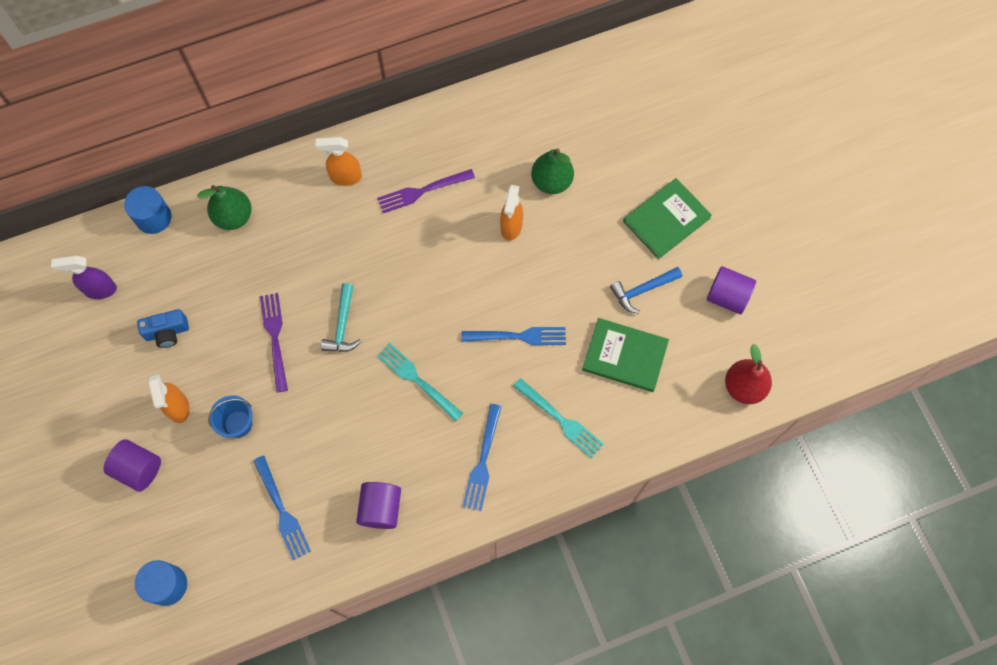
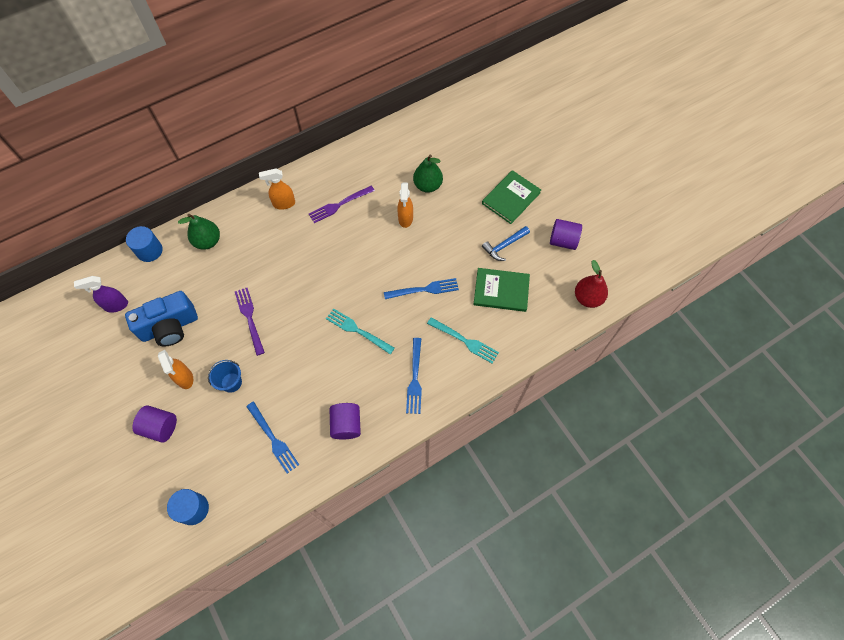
camera: 10 degrees left, 5 degrees down
blue camera [137,309,189,348] -> blue camera [125,291,198,346], size x1.80
turquoise hammer [321,283,362,352] -> none

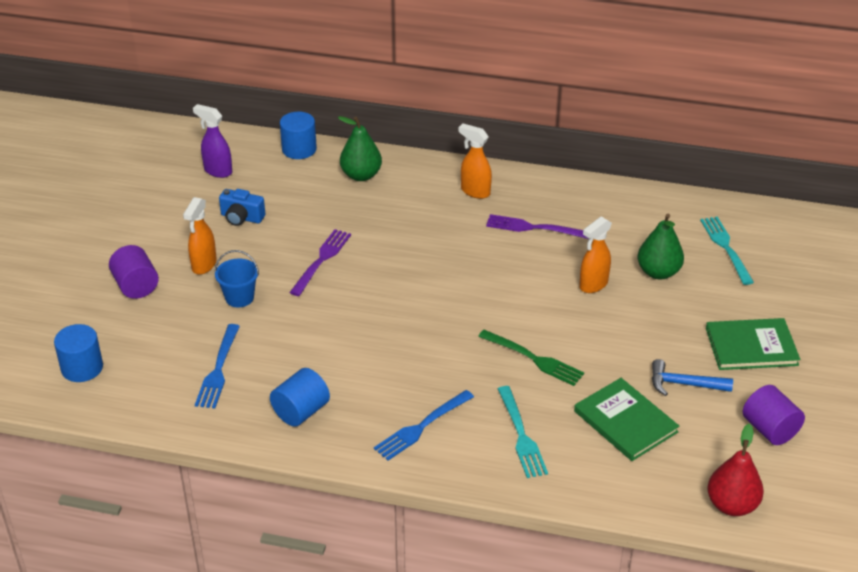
camera: 45 degrees right, 25 degrees down
blue camera [125,291,198,346] -> blue camera [219,189,265,226], size x0.56
turquoise fork [326,308,395,354] -> turquoise fork moved to [700,217,754,285]
purple cylinder [330,403,361,440] -> blue cylinder [270,368,330,427]
blue fork [384,278,459,299] -> green fork [478,330,584,386]

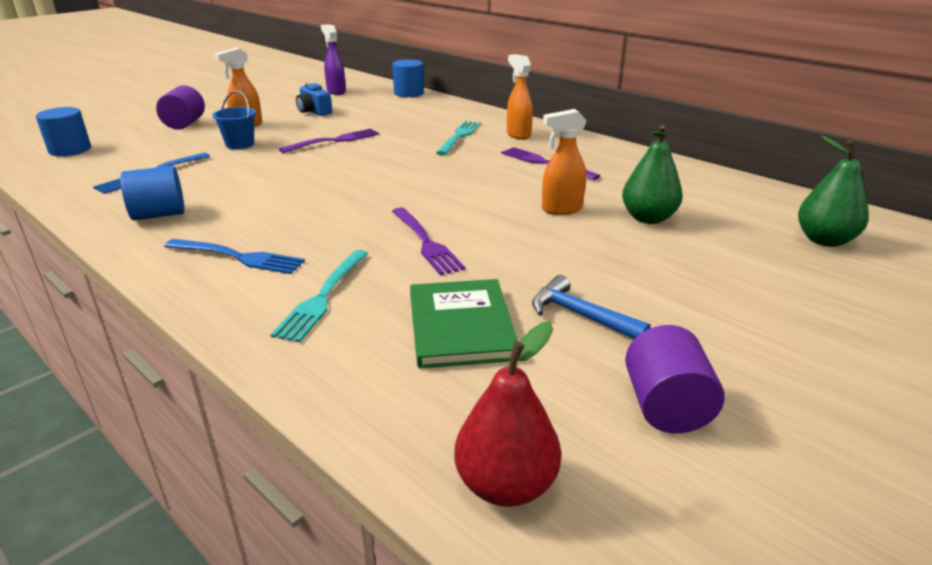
camera: 30 degrees right, 10 degrees down
green pear [338,116,382,181] -> green pear moved to [798,136,869,247]
blue fork [374,390,474,461] -> blue fork turned 150 degrees counterclockwise [164,239,305,274]
green fork [478,330,584,386] -> purple fork [392,207,465,275]
turquoise fork [700,217,754,285] -> turquoise fork moved to [436,121,481,155]
green book [706,318,800,370] -> none

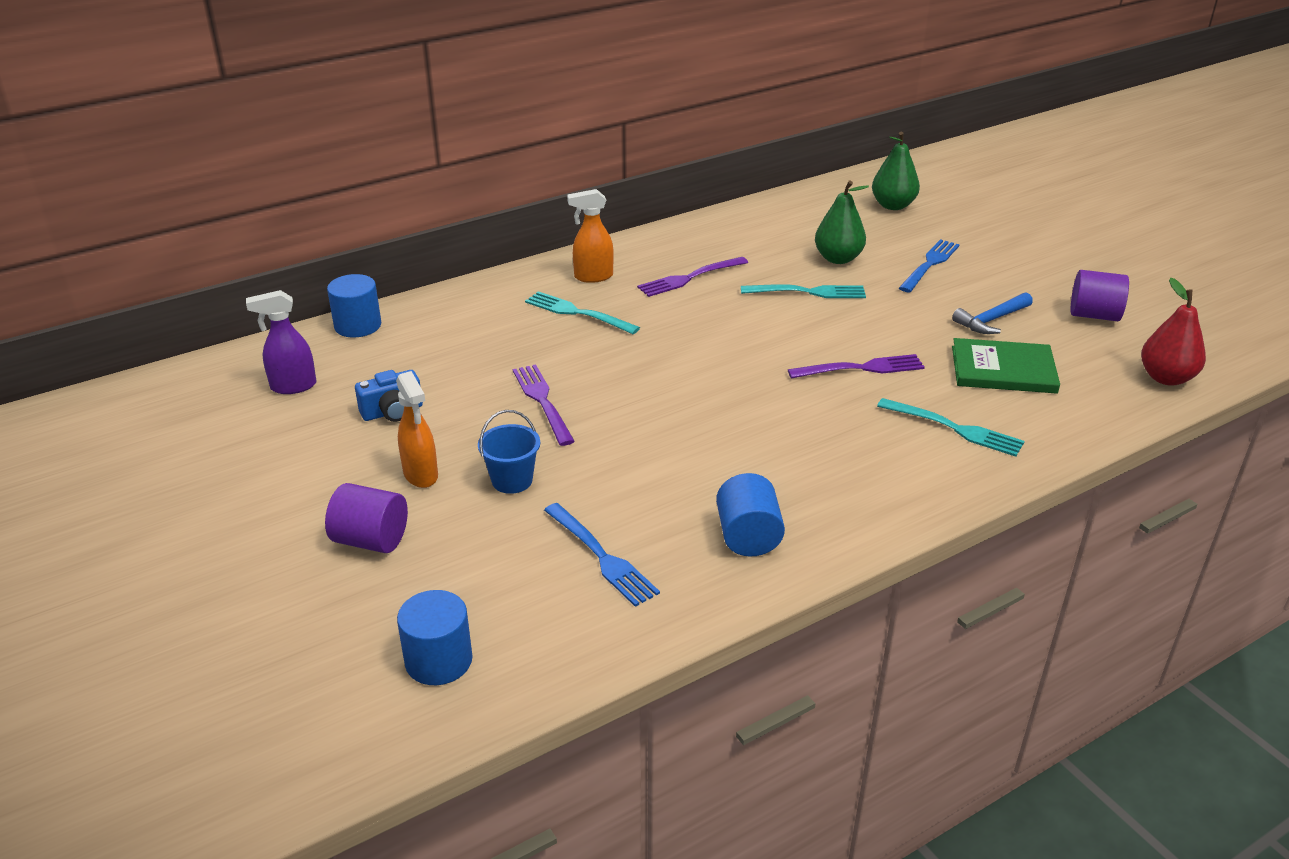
camera: 75 degrees left, 5 degrees up
blue fork [164,239,305,274] -> blue fork moved to [899,239,960,292]
orange spray bottle [542,109,587,215] -> turquoise fork [741,284,866,298]

